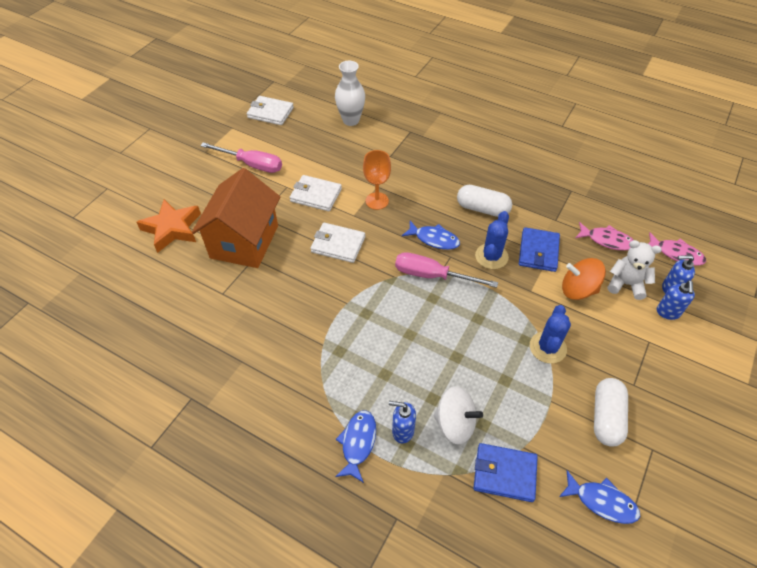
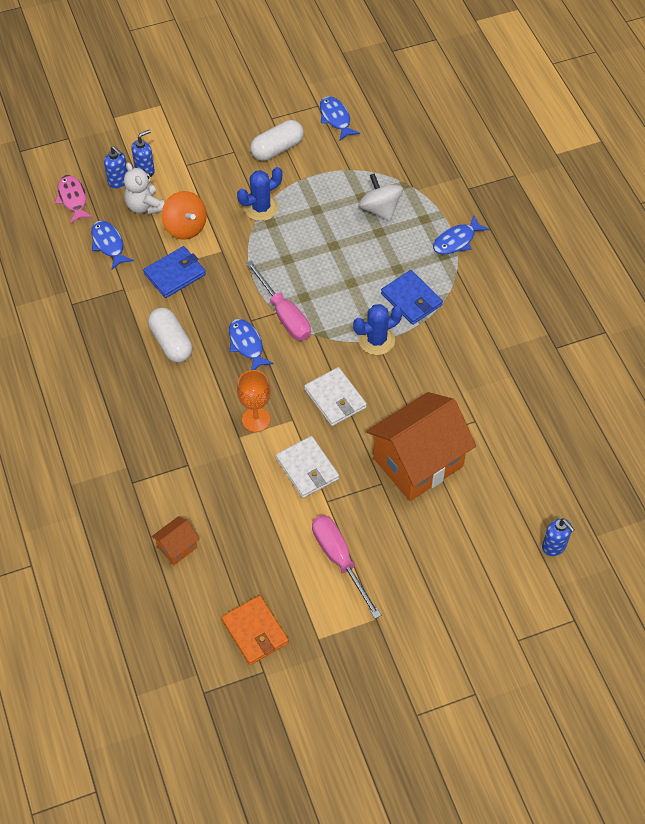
camera: 140 degrees left, 5 degrees up
orange star [137,199,201,253] -> none
white wallet [247,96,294,125] -> orange wallet [221,595,289,665]
white vase [335,61,365,126] -> orange house [151,516,200,565]
blue soap dispenser [389,401,416,443] -> blue soap dispenser moved to [542,518,575,556]
blue wallet [473,443,538,502] -> blue wallet moved to [381,270,443,325]
blue cactus [475,211,509,269] -> blue cactus moved to [353,304,403,355]
pink fish [575,222,633,251] -> blue fish [91,221,134,270]

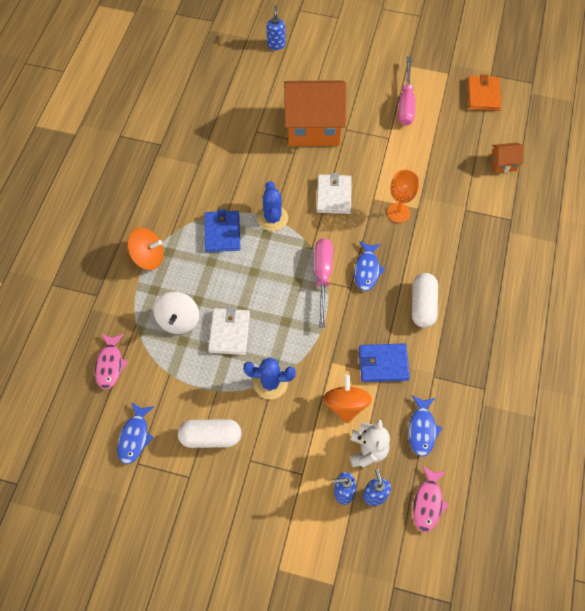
camera: 145 degrees left, 5 degrees up
white wallet [276,436,339,498] -> white wallet moved to [208,307,250,355]
blue cactus [353,304,403,355] -> blue cactus turned 75 degrees clockwise [257,181,288,231]
blue fish [433,215,490,255] -> orange spinning top [127,228,164,270]
none -> pink fish [95,334,128,390]

